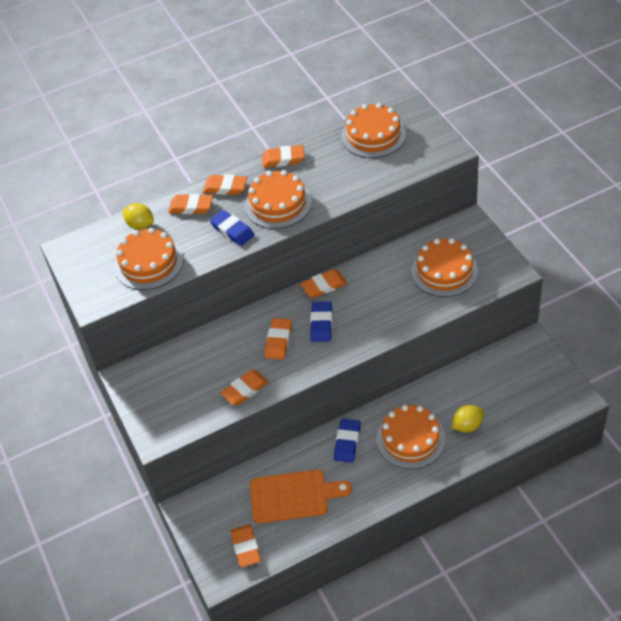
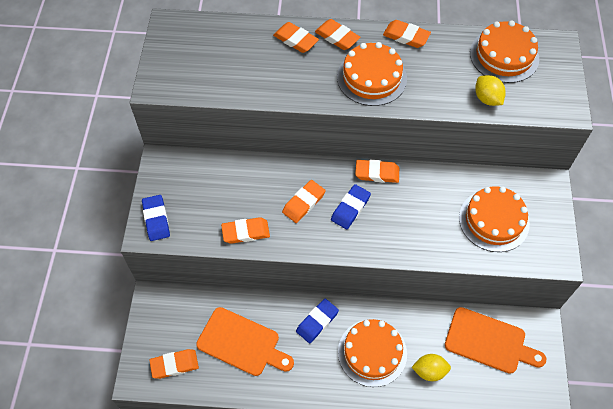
camera: 25 degrees right, 10 degrees up
orange cake [114,228,184,290] -> none
yellow lemon [123,203,154,230] -> yellow lemon moved to [475,75,506,106]
blue eraser [210,210,254,246] -> blue eraser moved to [142,195,170,241]
orange eraser [231,524,261,567] -> orange eraser turned 60 degrees clockwise [149,349,199,379]
none -> orange cutting board [445,307,546,374]

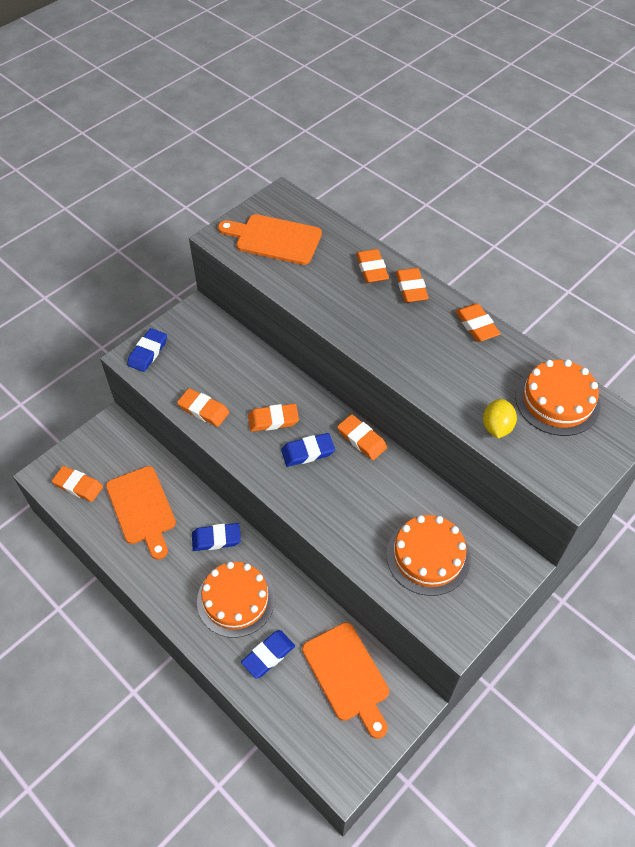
camera: 40 degrees right, 5 degrees down
orange cake [337,42,407,106] -> none
yellow lemon [412,354,451,381] -> blue eraser [241,630,295,678]
none -> orange cutting board [218,214,322,265]

